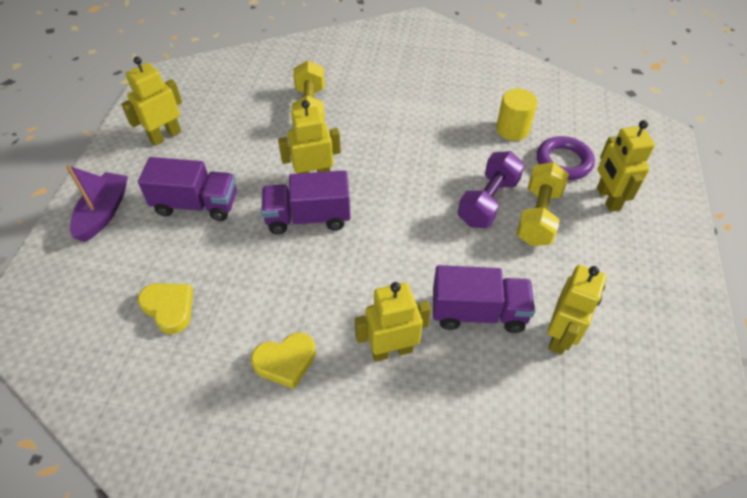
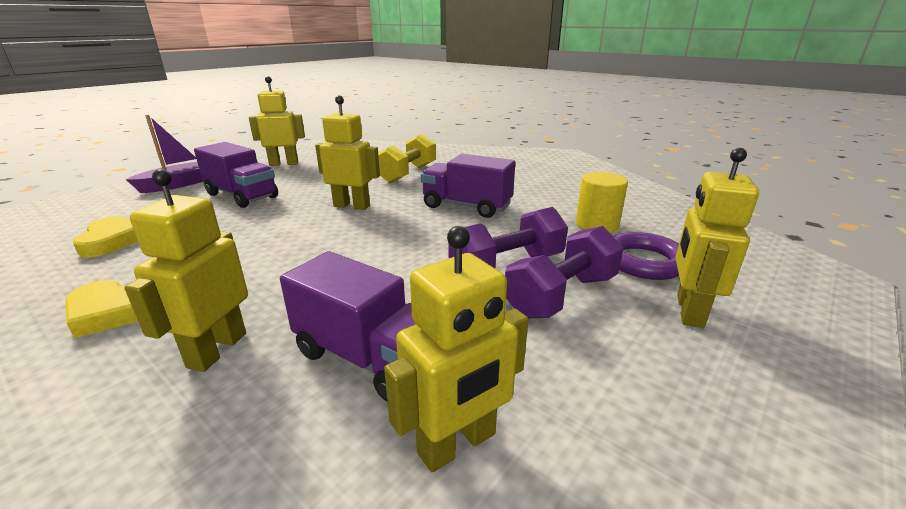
camera: 30 degrees right, 25 degrees down
purple truck [261,170,350,235] -> purple truck moved to [421,154,515,218]
yellow robot [355,282,431,362] -> yellow robot turned 90 degrees counterclockwise [124,169,248,372]
yellow dumbbell [516,162,569,246] -> purple dumbbell [505,226,623,318]

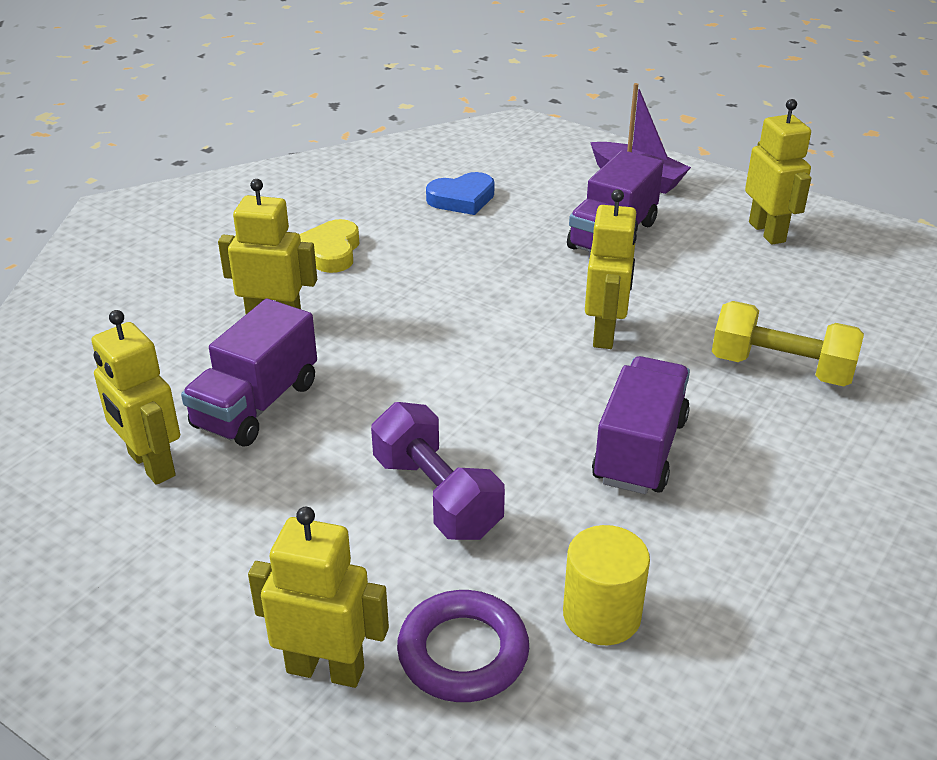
camera: 85 degrees right, 10 degrees up
yellow heart [73,216,138,257] -> blue heart [426,172,495,215]
purple dumbbell [505,226,623,318] -> none

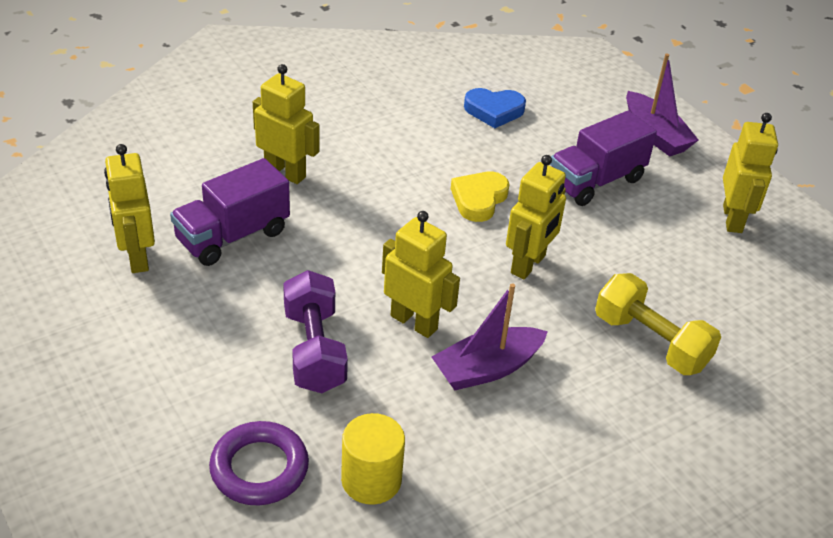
camera: 20 degrees right, 5 degrees up
yellow robot [248,507,389,688] -> yellow robot moved to [382,211,460,338]
yellow heart [299,219,359,273] -> yellow heart moved to [451,171,510,222]
purple truck [592,356,690,494] -> purple boat [432,283,548,390]

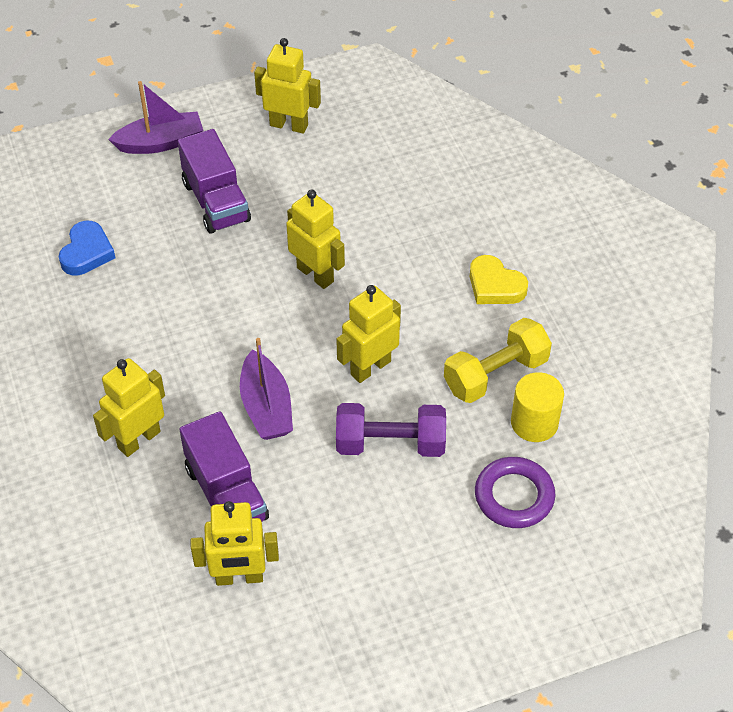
camera: 75 degrees left, 10 degrees up
purple boat [432,283,548,390] -> purple boat moved to [240,338,293,440]
yellow heart [451,171,510,222] -> yellow heart moved to [470,255,528,304]
yellow dumbbell [595,273,721,375] -> yellow dumbbell moved to [444,318,552,403]

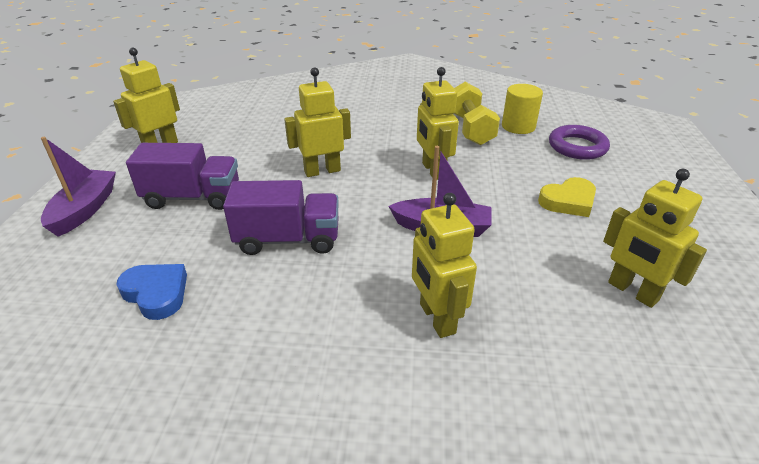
camera: 65 degrees left, 15 degrees down
purple truck [179,411,269,522] -> purple truck moved to [223,180,339,255]
yellow robot [191,501,279,586] -> yellow robot turned 120 degrees clockwise [603,169,707,308]
purple dumbbell [336,403,446,457] -> none
yellow heart [470,255,528,304] -> yellow heart moved to [538,177,596,217]

